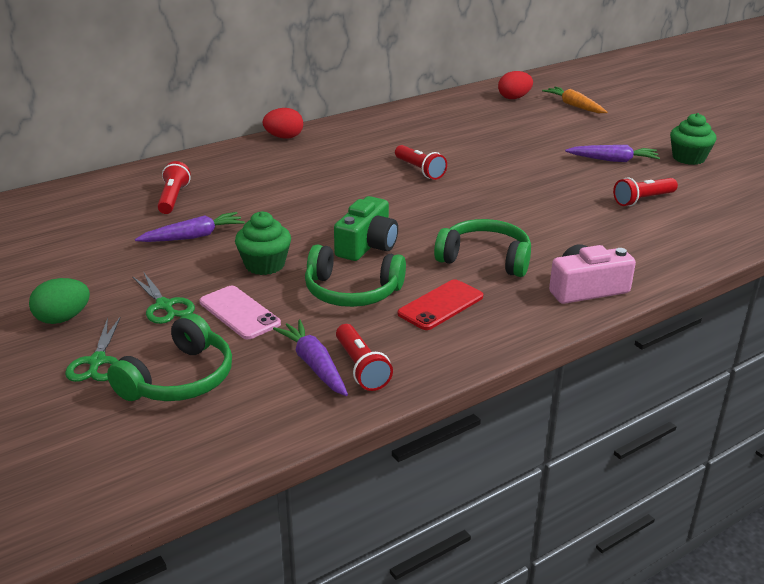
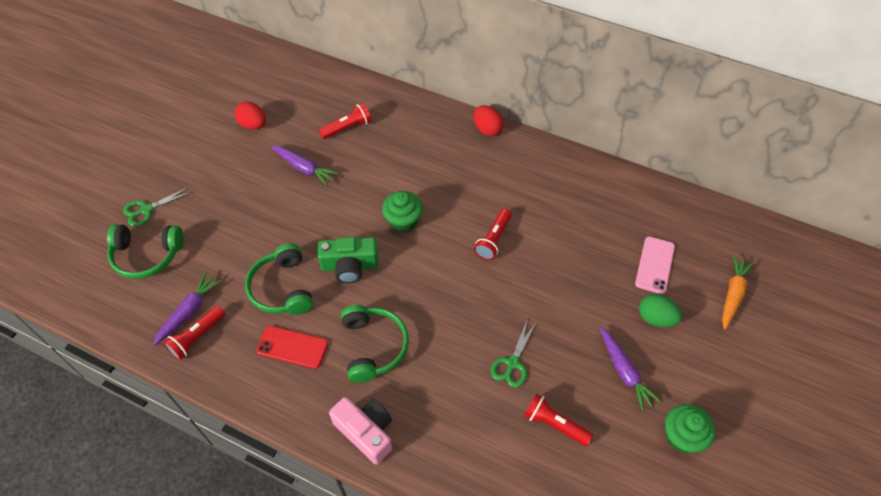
camera: 60 degrees right, 25 degrees up
green egg [29,278,90,324] -> green egg moved to [639,294,682,327]
green scissors [132,273,195,324] -> green scissors moved to [491,319,537,387]
pink phone [199,286,281,339] -> pink phone moved to [635,236,675,294]
green cupcake [235,211,291,275] -> green cupcake moved to [382,191,423,232]
red egg [498,71,533,99] -> red egg moved to [235,102,266,130]

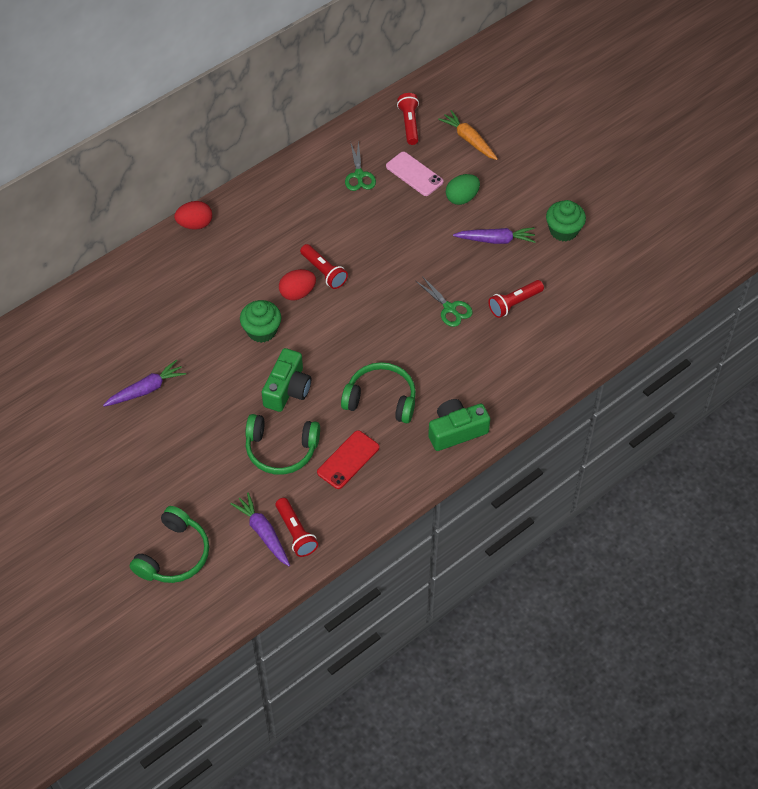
camera: 65 degrees left, 0 degrees up
green scissors [123,187,192,226] -> green scissors moved to [345,140,376,191]
red egg [235,102,266,130] -> red egg moved to [279,269,316,301]
red flashlight [319,103,372,139] -> red flashlight moved to [397,93,419,145]
pink camera [329,397,392,465] -> green camera [428,399,490,451]

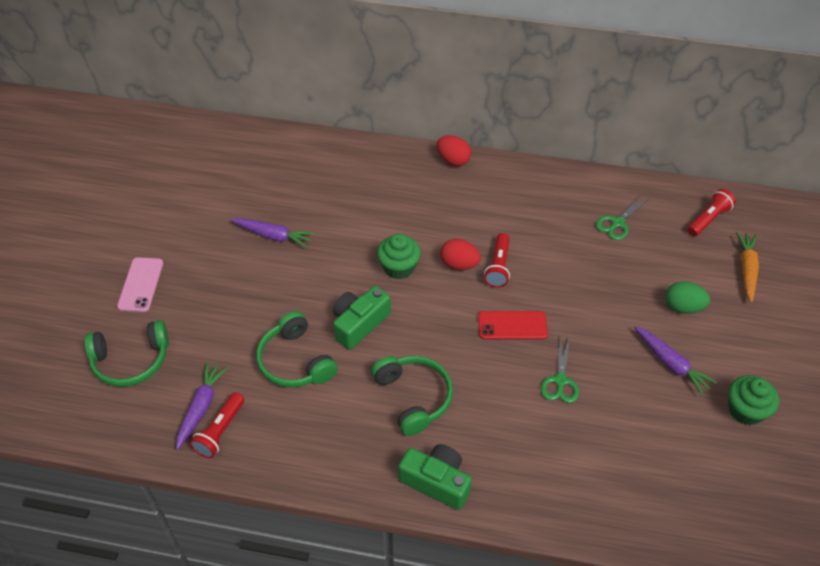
camera: 50 degrees right, 5 degrees down
green camera [262,348,311,412] -> green camera turned 150 degrees clockwise [333,286,391,350]
red phone [317,431,379,489] -> red phone moved to [478,311,548,340]
pink phone [386,152,444,196] -> pink phone moved to [117,257,163,312]
red flashlight [488,280,544,318] -> none

